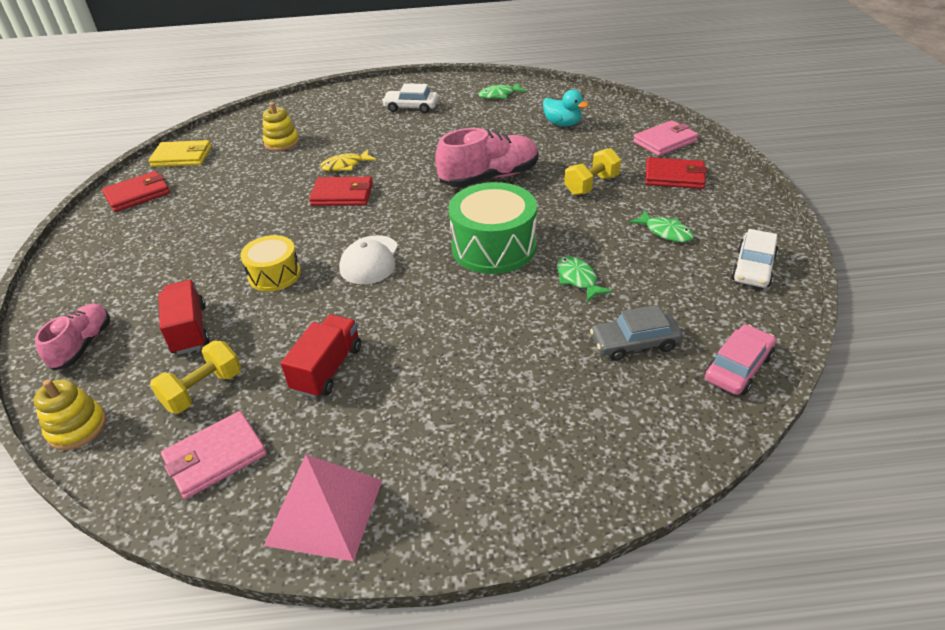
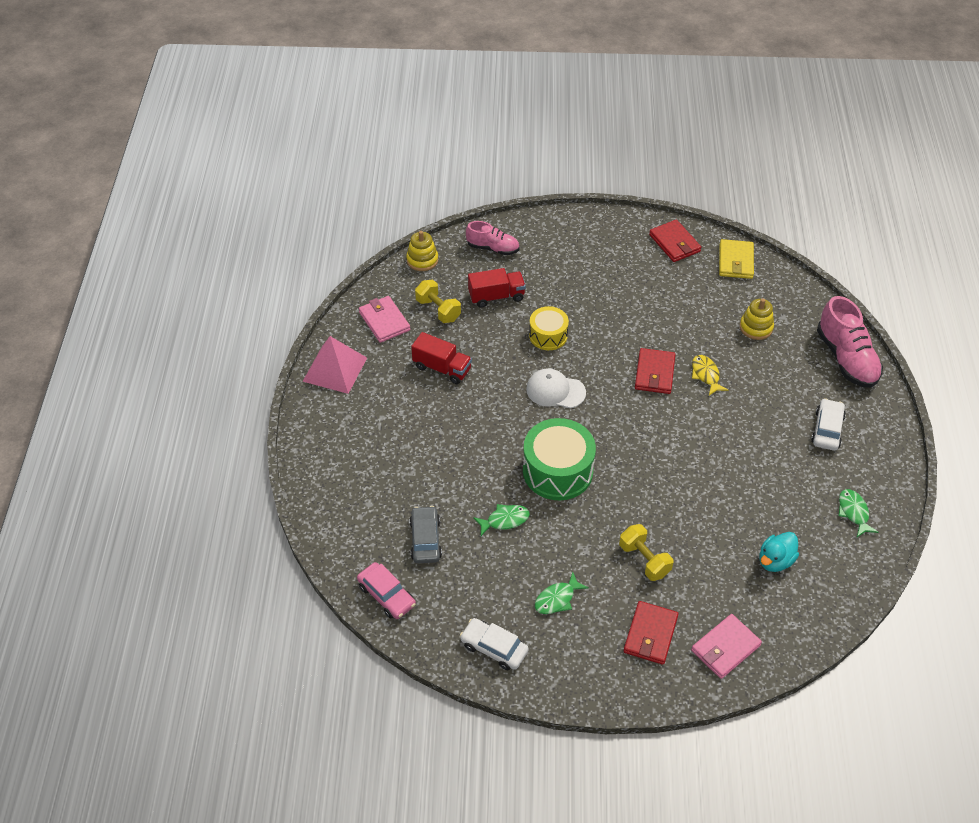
camera: 95 degrees right, 10 degrees up
pink shoe [435,128,539,187] -> pink shoe moved to [817,296,883,388]
pink wallet [633,120,698,156] -> pink wallet turned 75 degrees clockwise [691,614,762,679]

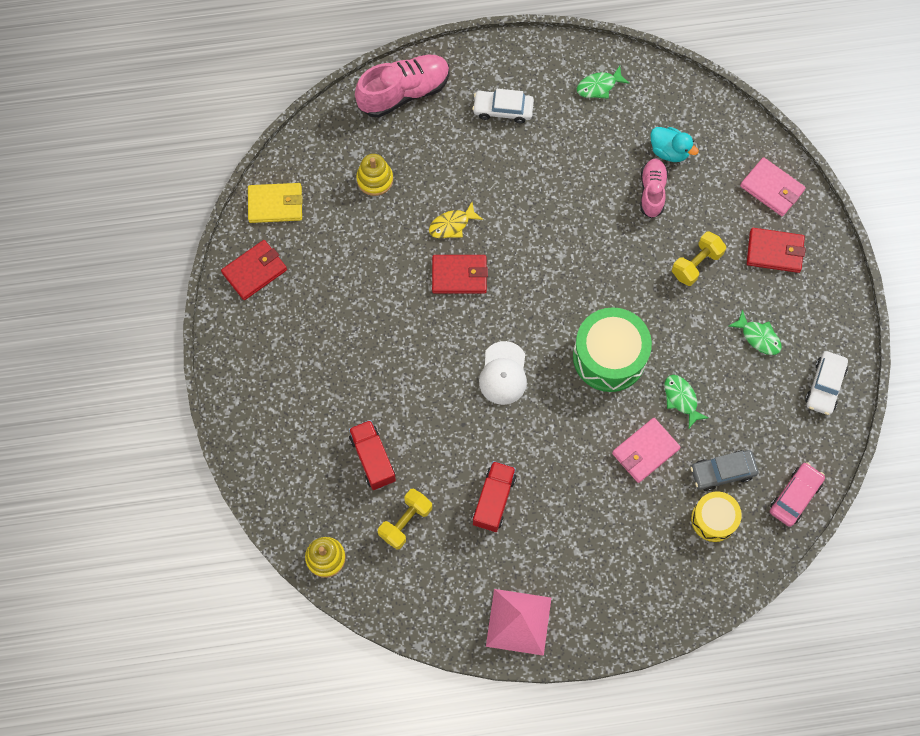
camera: 100 degrees left, 20 degrees up
pink wallet [359,296,410,343] -> pink wallet moved to [612,418,681,483]
pink shoe [466,221,519,255] -> pink shoe moved to [640,159,668,218]
yellow drum [529,306,569,350] -> yellow drum moved to [691,491,742,542]

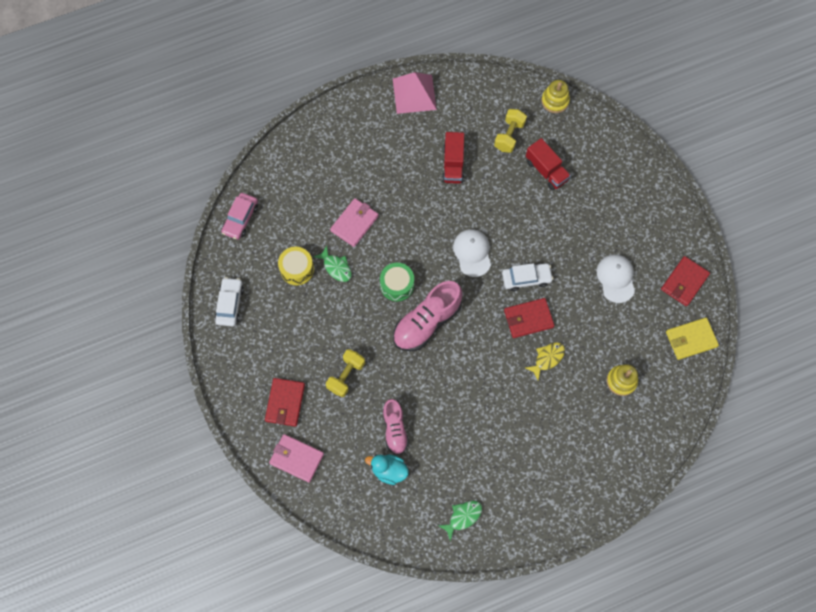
camera: 165 degrees right, 0 degrees up
pink shoe [355,55,450,118] -> pink shoe moved to [393,281,462,351]
white car [472,89,534,123] -> white car moved to [502,263,553,291]
green drum [573,307,652,392] -> green drum [380,263,414,302], size x0.60
grey car [690,450,759,491] -> none
yellow drum [691,491,742,542] -> yellow drum moved to [278,247,314,285]
green fish [729,309,782,355] -> none
red wallet [747,228,806,273] -> red wallet turned 75 degrees counterclockwise [265,378,305,427]
none -> white cap [597,254,635,303]

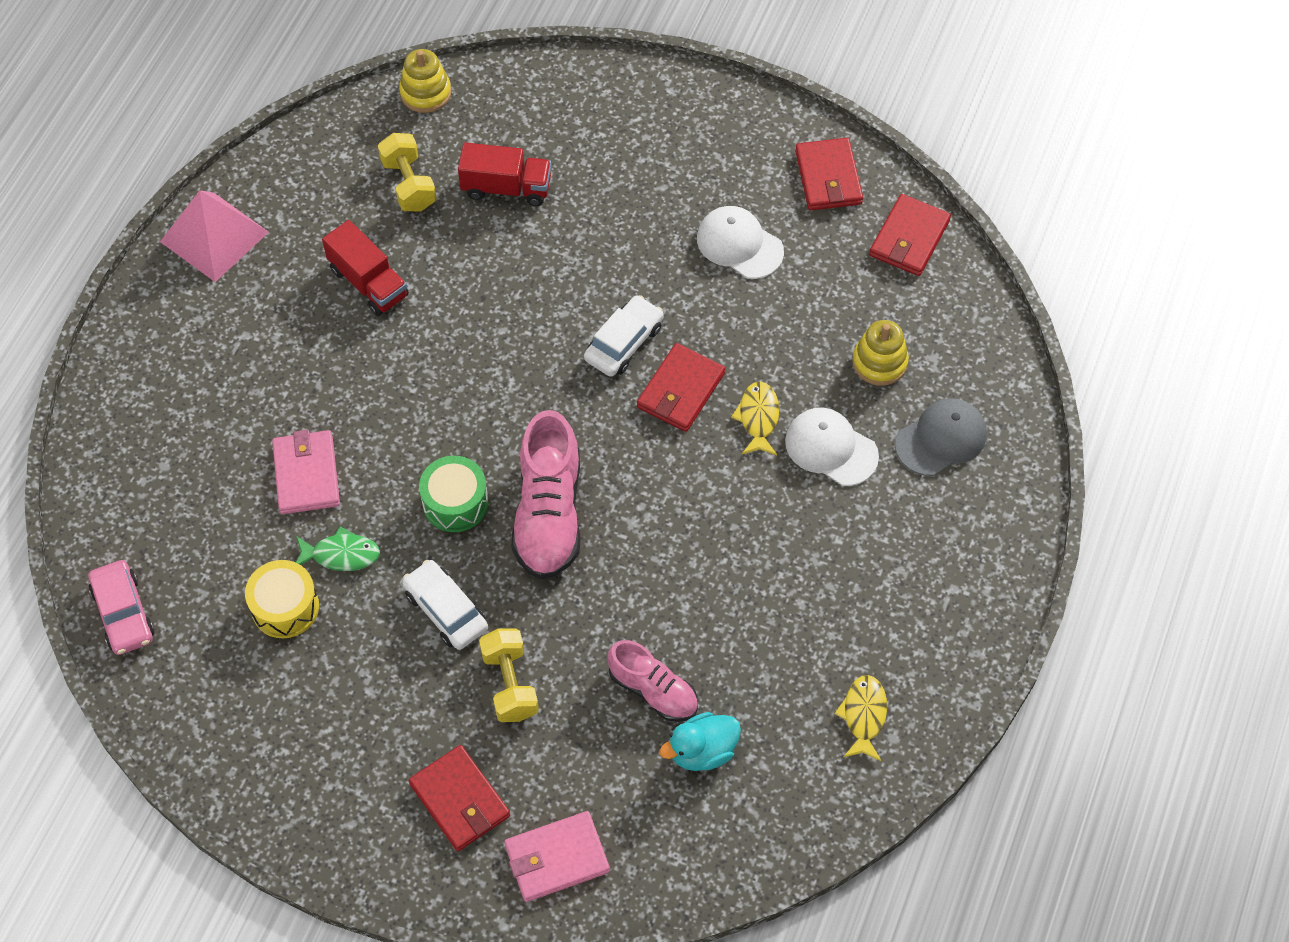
camera: 45 degrees left, 10 degrees down
white car [215,277,244,326] -> white car moved to [402,560,488,650]
green fish [438,500,482,541] -> yellow fish [835,675,887,761]
white cap [453,229,491,277] -> white cap moved to [785,408,879,486]
yellow wallet [666,318,719,360] -> red wallet [869,194,951,276]
none -> grey cap [895,398,987,476]

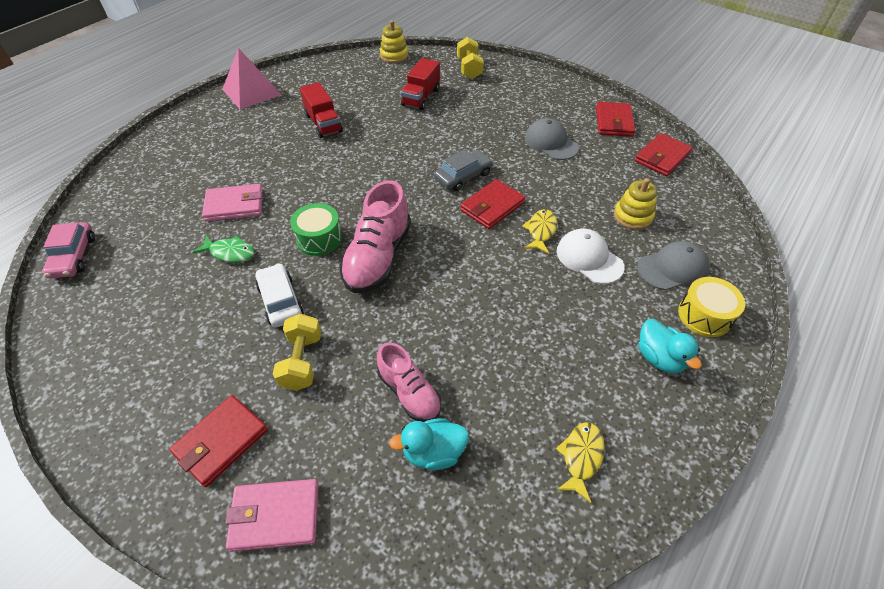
camera: 15 degrees right, 10 degrees down
yellow drum [245,560,319,638] -> yellow drum moved to [678,277,745,337]
pink wallet [272,430,340,514] -> pink wallet turned 75 degrees clockwise [202,184,263,221]
yellow dumbbell [378,133,437,212] -> yellow dumbbell moved to [457,37,483,79]
red wallet [409,745,510,851] -> red wallet turned 60 degrees clockwise [169,395,268,487]
red truck [458,143,551,206] -> red truck turned 90 degrees clockwise [401,58,440,110]
white car [584,295,664,377] -> grey car [434,150,493,191]
white cap [697,206,784,279] -> grey cap [525,118,579,160]
none -> turquoise duck [638,319,702,374]

